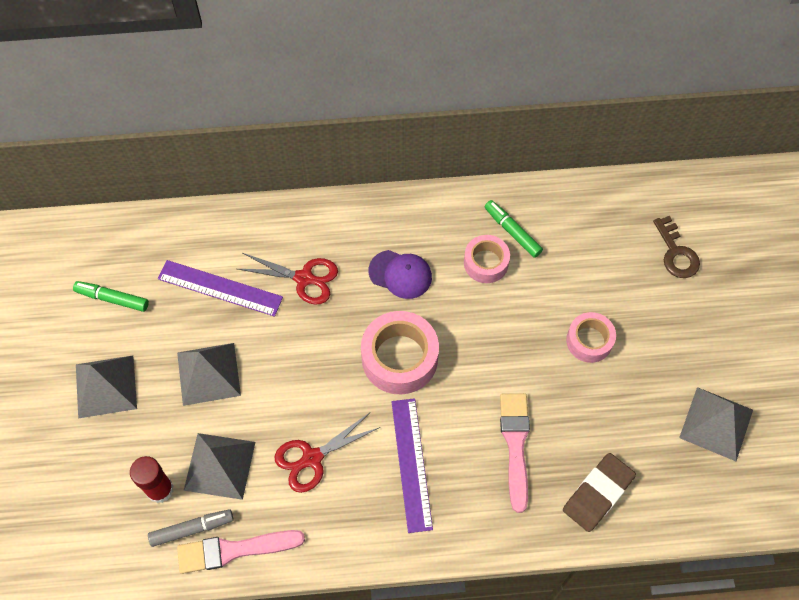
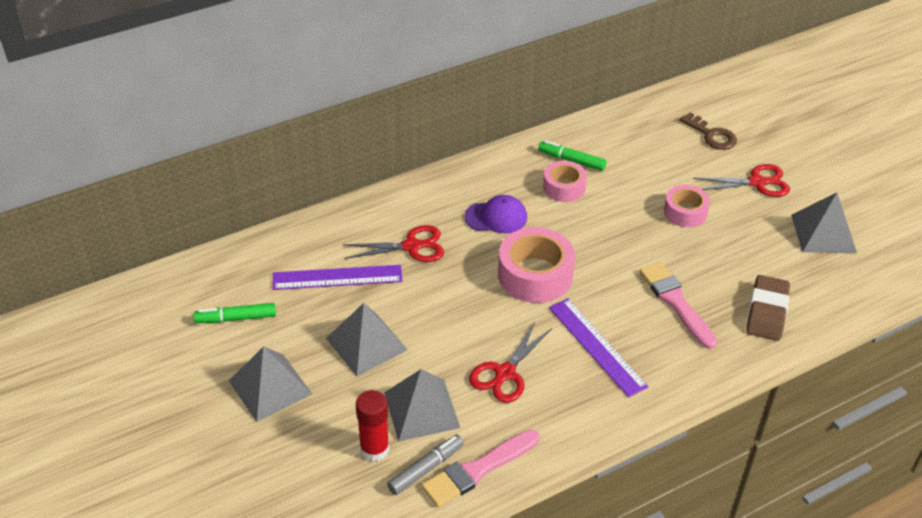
camera: 25 degrees left, 20 degrees down
none -> red scissors [693,164,790,197]

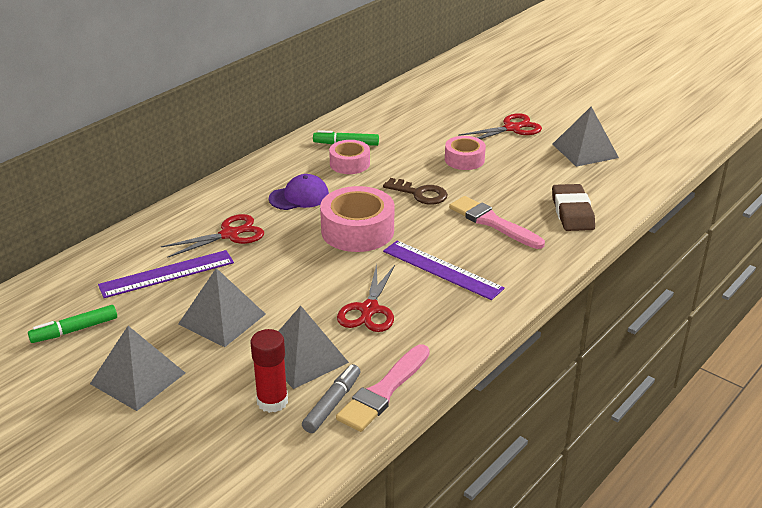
camera: 20 degrees left, 10 degrees down
brown key [680,113,737,150] -> brown key moved to [383,178,448,204]

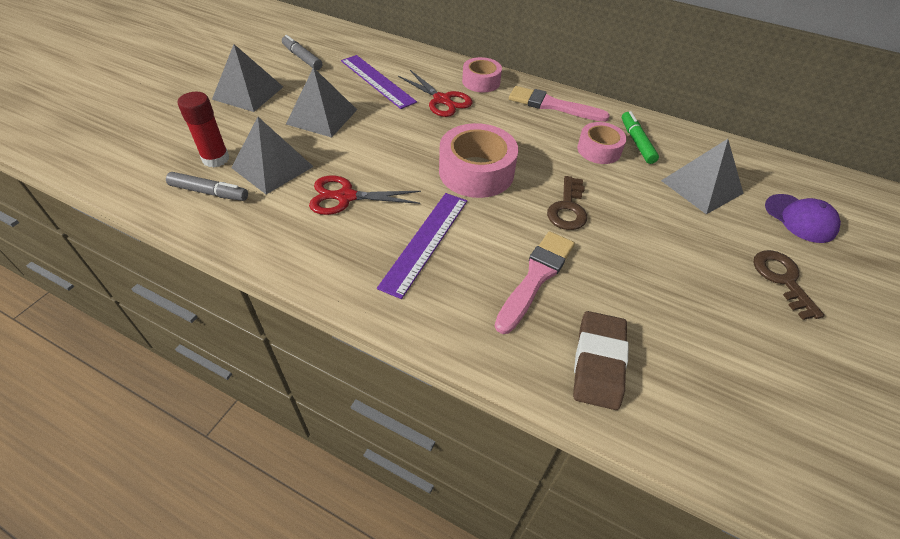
camera: 75 degrees right, 15 degrees up
green marker [28,305,117,343] -> grey marker [282,35,322,70]
purple cap [269,174,329,210] -> purple cap moved to [765,194,841,243]
pink brush [336,344,430,432] -> pink brush moved to [509,86,610,122]
pink tape [445,136,486,170] -> pink tape moved to [462,57,502,92]
red scissors [458,113,542,139] -> brown key [754,250,825,320]
grey pyramid [552,107,619,167] -> grey pyramid moved to [661,139,744,214]
brown eraser [552,184,595,231] -> brown eraser turned 60 degrees counterclockwise [573,311,629,410]

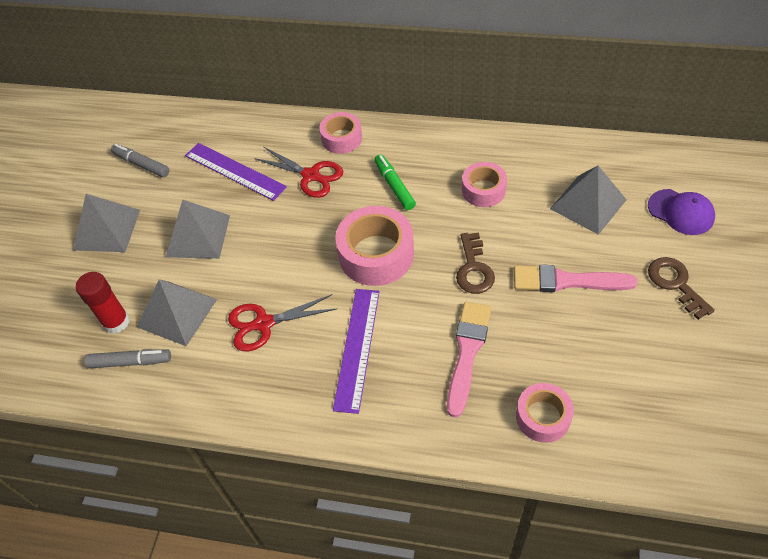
camera: 10 degrees left, 5 degrees up
pink brush [509,86,610,122] -> pink brush moved to [514,265,638,292]
brown eraser [573,311,629,410] -> pink tape [516,383,574,443]
green marker [622,111,659,164] -> green marker moved to [374,154,416,210]

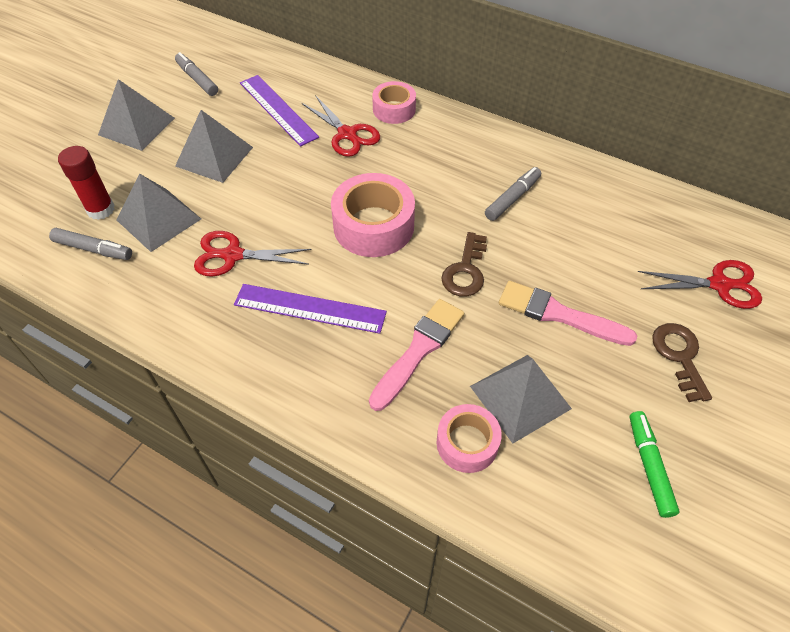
camera: 15 degrees right, 0 degrees up
purple ruler [333,289,380,414] -> purple ruler turned 75 degrees clockwise [234,284,387,334]
green marker [374,154,416,210] -> green marker moved to [629,411,680,518]
pink tape [462,162,507,207] -> grey marker [485,167,541,221]
grey pyramid [550,166,627,235] -> grey pyramid moved to [470,355,572,444]
purple cap [648,189,715,235] -> red scissors [638,260,762,309]

